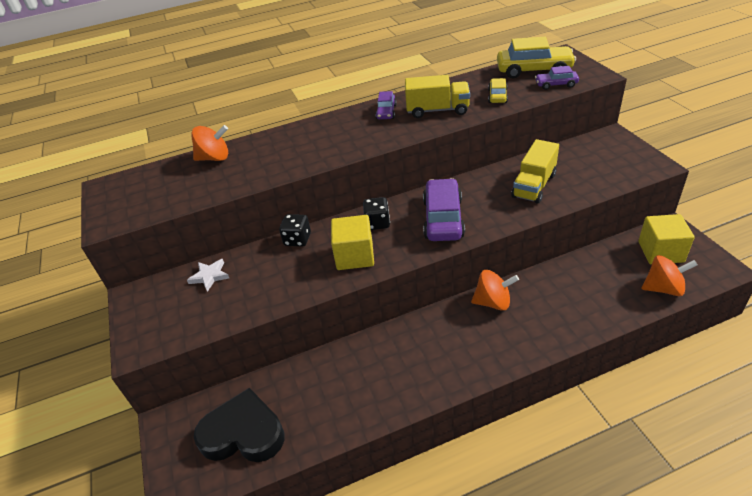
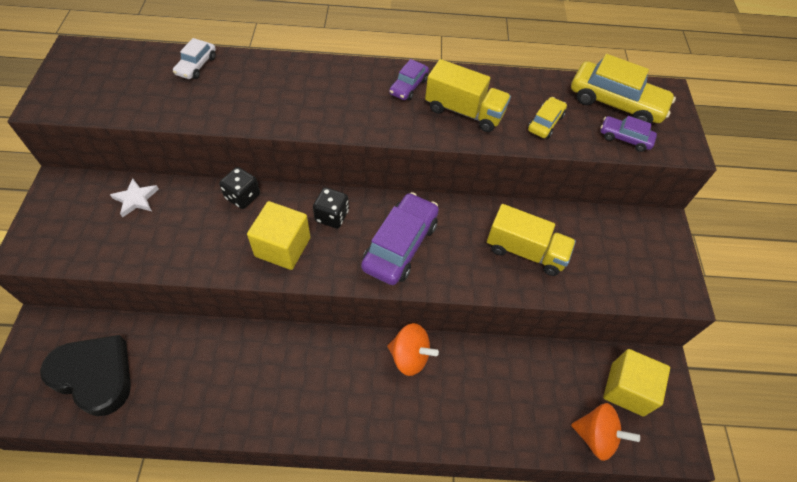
camera: 15 degrees right, 15 degrees up
orange spinning top [191,125,228,161] -> white car [173,38,216,79]
yellow truck [511,139,559,204] -> yellow truck turned 120 degrees counterclockwise [487,204,576,276]

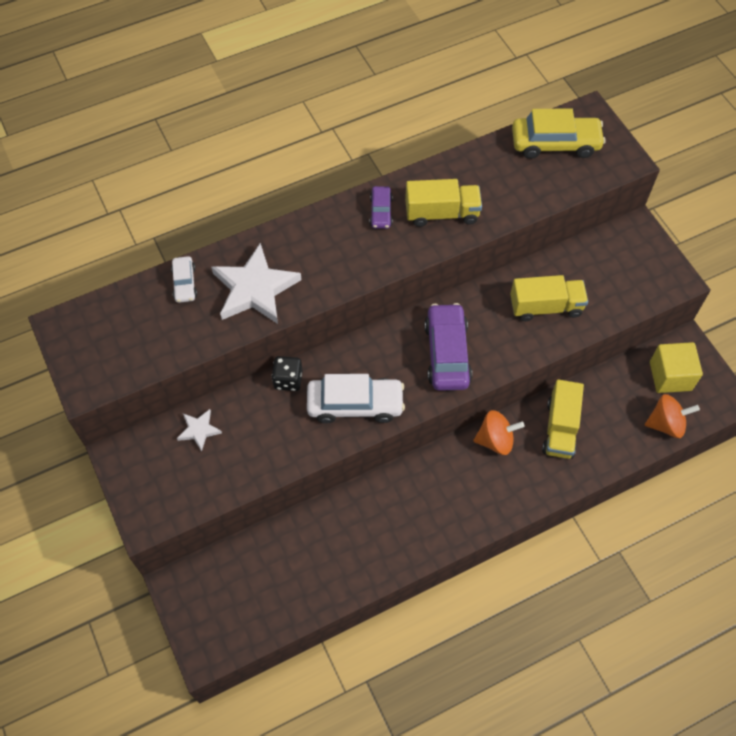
camera: 25 degrees left, 5 degrees up
black heart [40,335,131,416] -> none
yellow cube [247,201,310,270] -> white car [307,374,405,423]
black dice [313,187,349,229] -> none
yellow car [528,97,567,138] -> none
purple car [601,116,657,152] -> none
none -> white star [211,243,302,324]
none -> yellow truck [542,379,584,459]

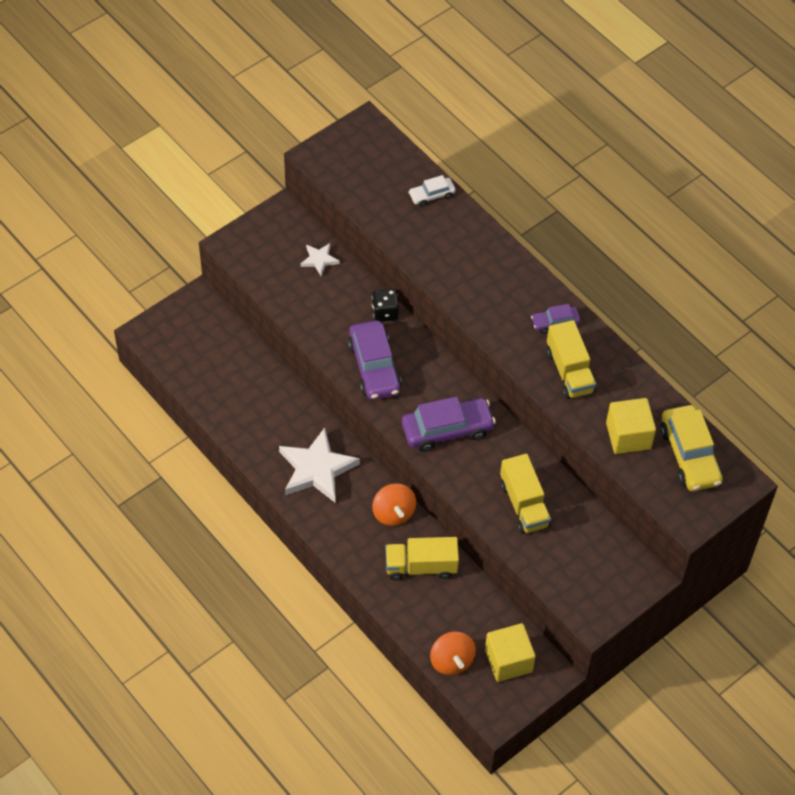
camera: 75 degrees right, 5 degrees down
white star [211,243,302,324] -> white star moved to [279,428,360,503]
white car [307,374,405,423] -> purple car [348,320,402,400]
none -> yellow cube [606,398,656,454]

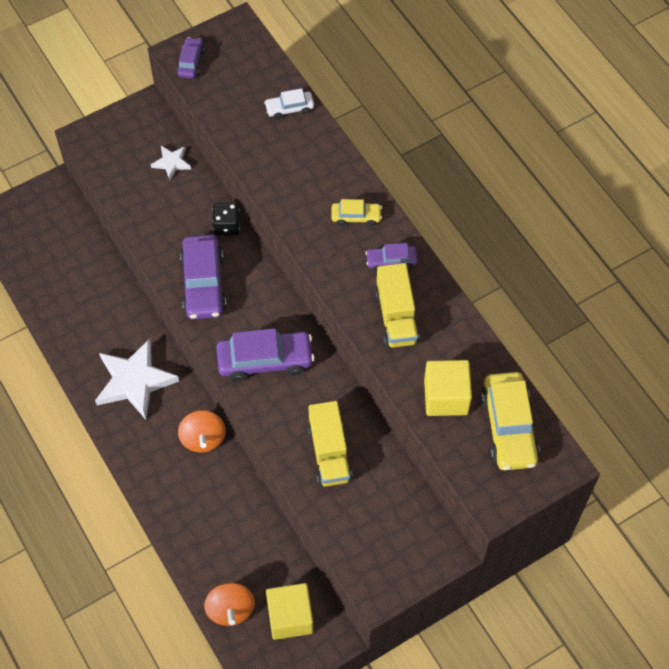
camera: 10 degrees right, 5 degrees up
yellow truck [385,537,459,581] -> none
none -> purple car [177,37,204,78]
none -> yellow car [331,199,382,226]

